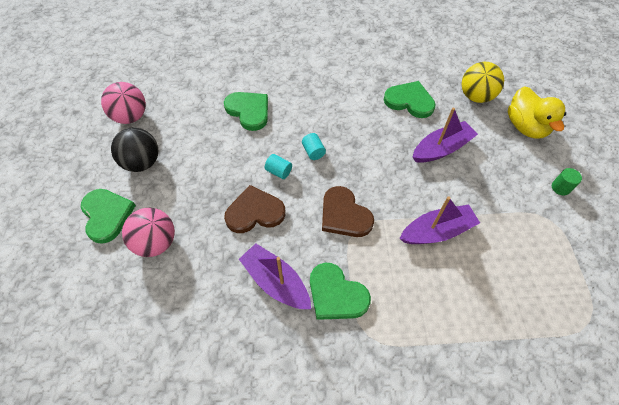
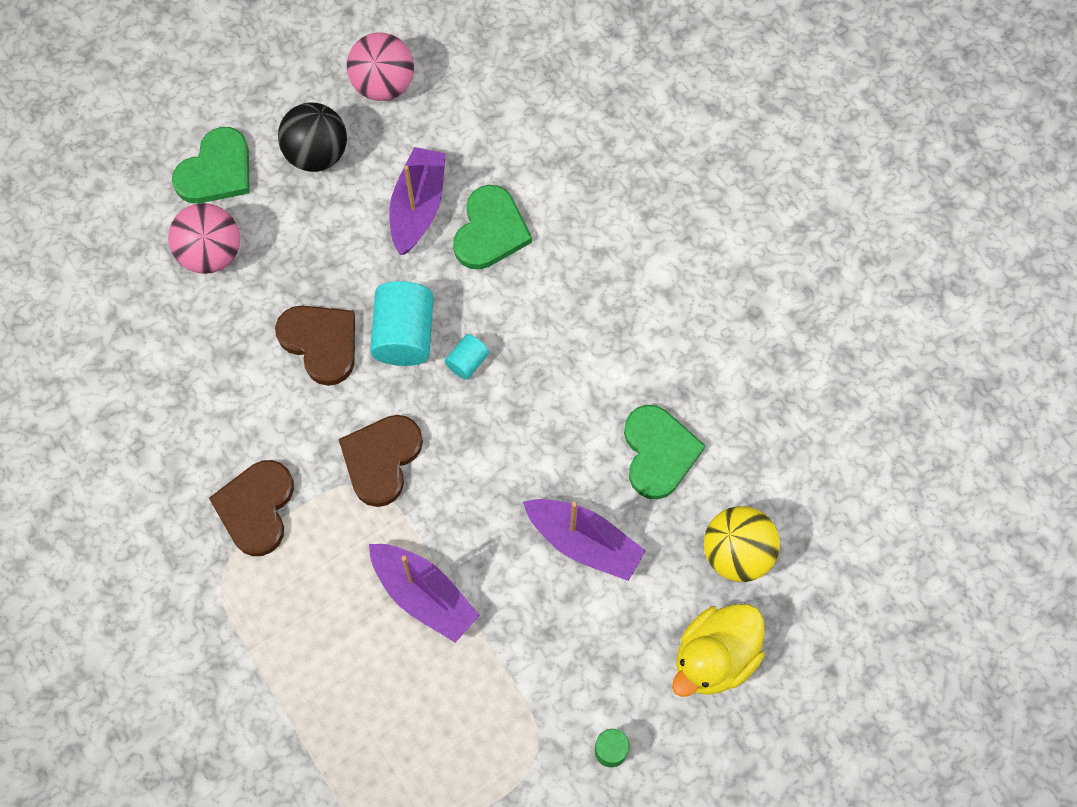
camera: 60 degrees right, 10 degrees up
purple boat [239,243,311,309] -> purple boat moved to [389,147,446,255]
turquoise cylinder [265,154,292,179] -> turquoise cylinder [370,281,434,366], size x1.93
green heart [310,263,371,320] -> brown heart [209,460,294,556]

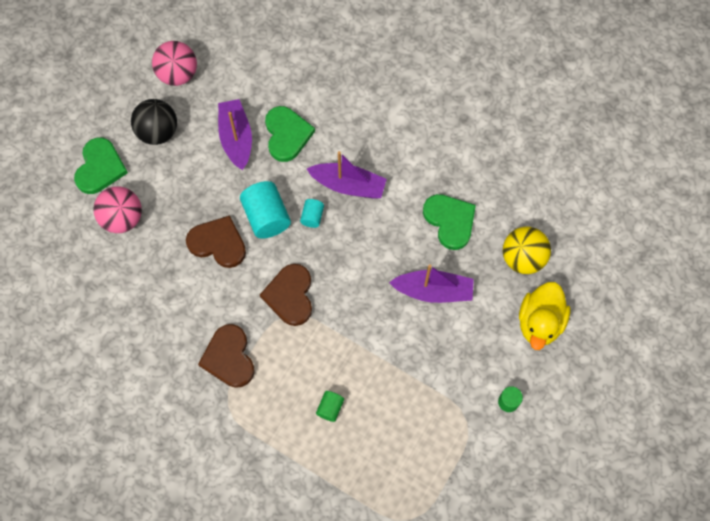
camera: 25 degrees left, 0 degrees up
purple boat [369,544,480,643] -> purple boat moved to [307,151,387,199]
none -> green cylinder [316,391,344,422]

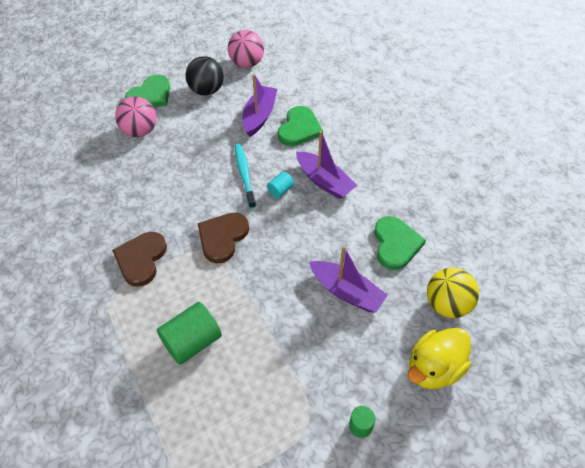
camera: 30 degrees right, 15 degrees down
brown heart [186,216,246,268] -> none
turquoise cylinder [240,181,291,239] -> turquoise toothbrush [235,143,256,209]
green cylinder [316,391,344,422] -> green cylinder [157,302,222,365], size x1.93

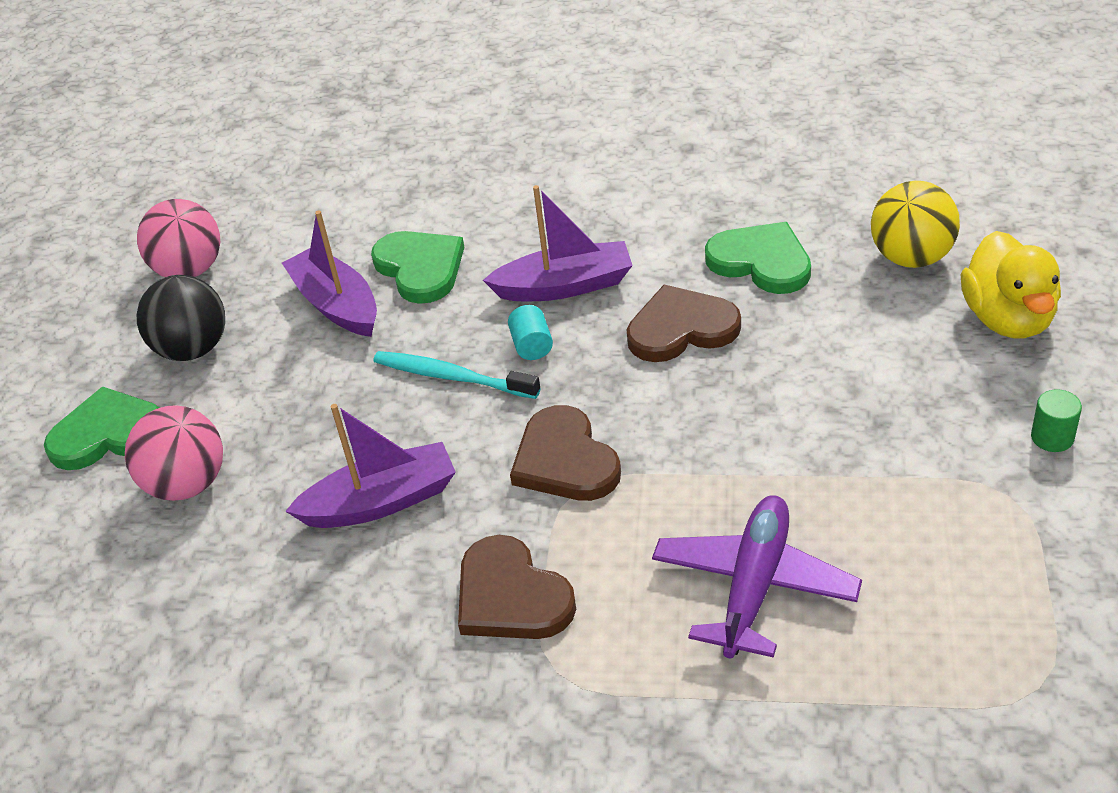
camera: 50 degrees left, 10 degrees down
green heart [125,74,170,107] -> green heart turned 90 degrees counterclockwise [44,387,159,470]
green cylinder [157,302,222,365] -> purple plane [652,495,862,658]
purple boat [309,246,388,312] -> purple boat moved to [285,404,456,528]
none -> brown heart [627,285,741,362]

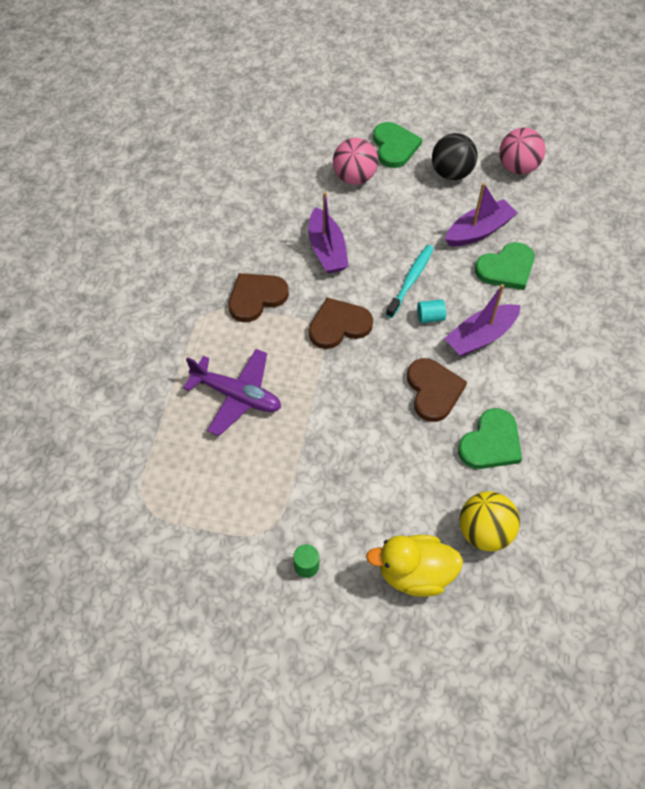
camera: 90 degrees right, 15 degrees up
purple boat [483,185,633,301] -> purple boat turned 60 degrees clockwise [444,284,521,357]

